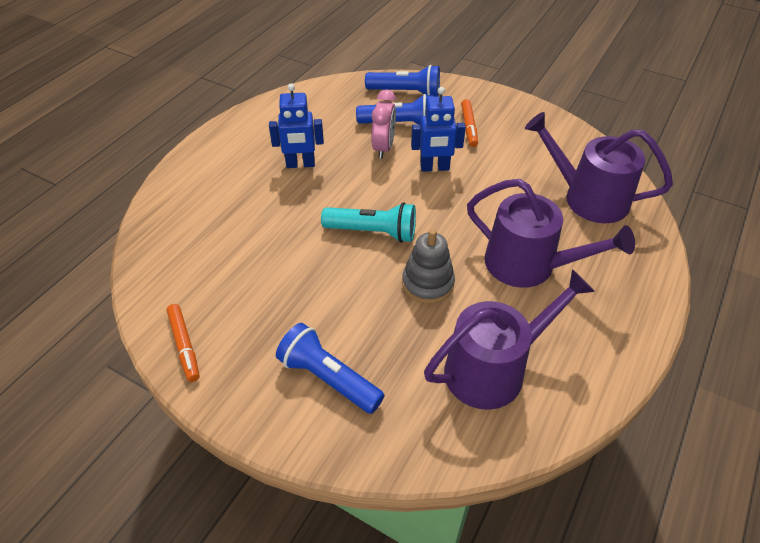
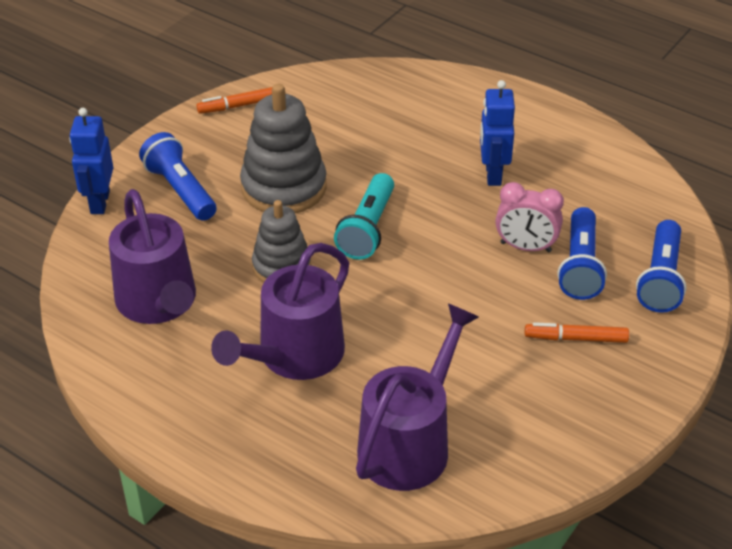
camera: 95 degrees right, 5 degrees down
blue flashlight [276,323,384,414] -> blue flashlight turned 75 degrees counterclockwise [139,132,216,221]
blue robot [411,87,466,172] -> blue robot moved to [69,108,113,214]
none -> grey stacking toy [240,84,327,213]

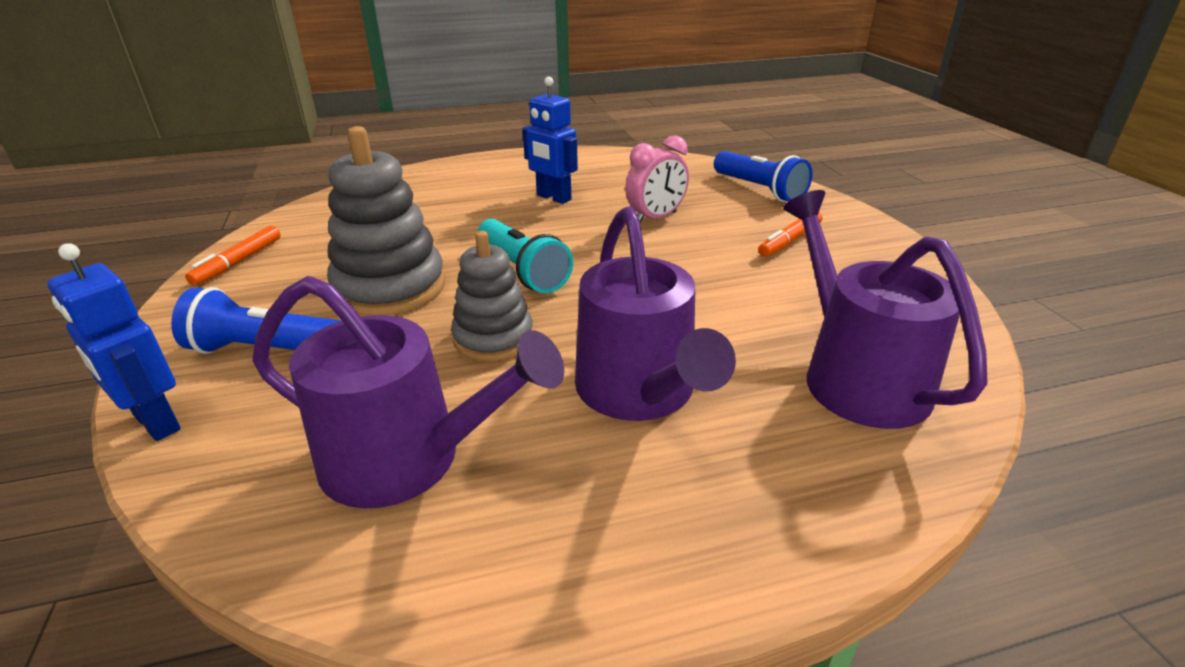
camera: 50 degrees left, 10 degrees down
blue flashlight [557,207,607,300] -> none

